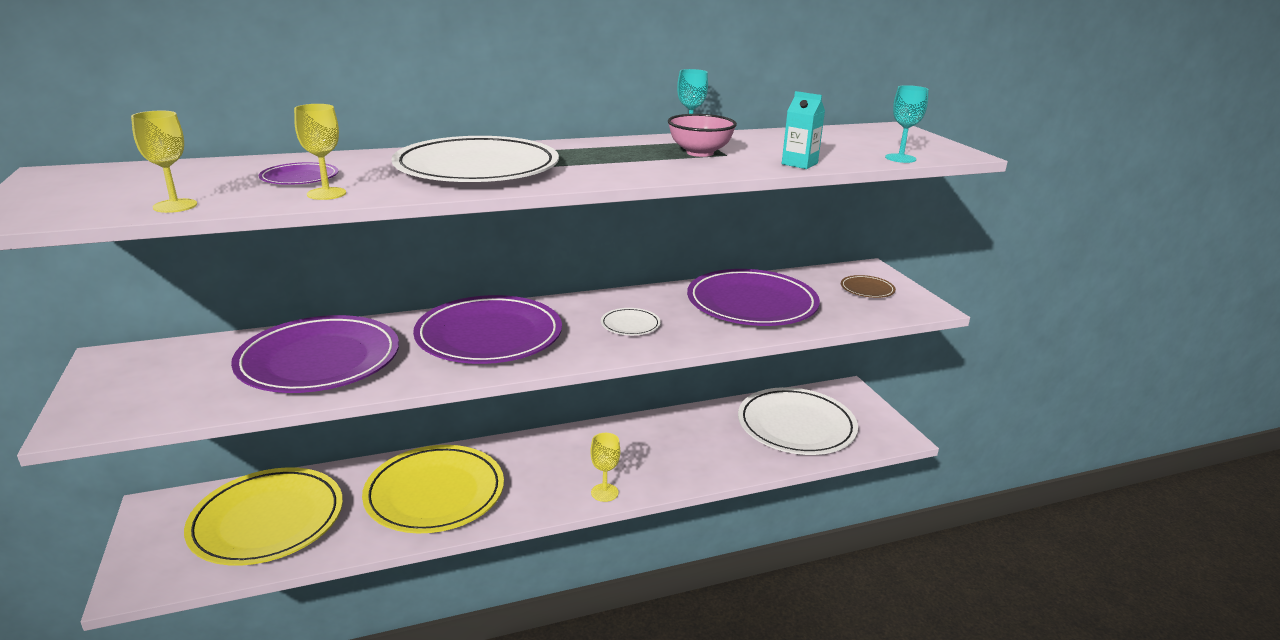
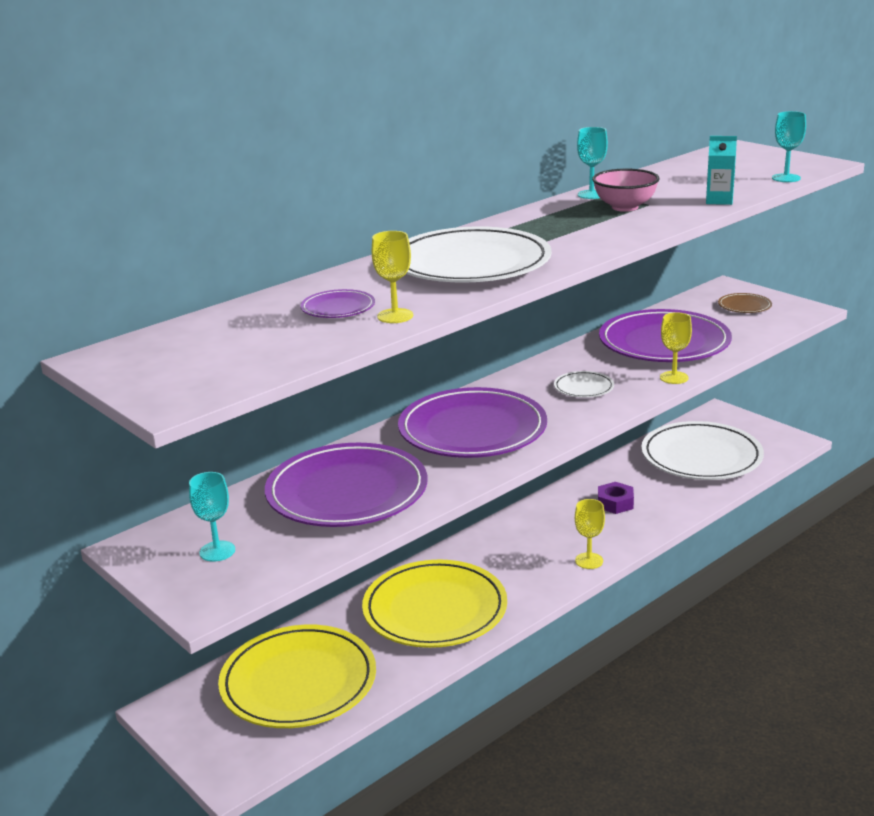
camera: 20 degrees left, 0 degrees up
yellow goblet [131,111,197,213] -> yellow goblet moved to [660,312,692,384]
none -> turquoise goblet [189,472,235,562]
none -> purple nut [598,482,634,514]

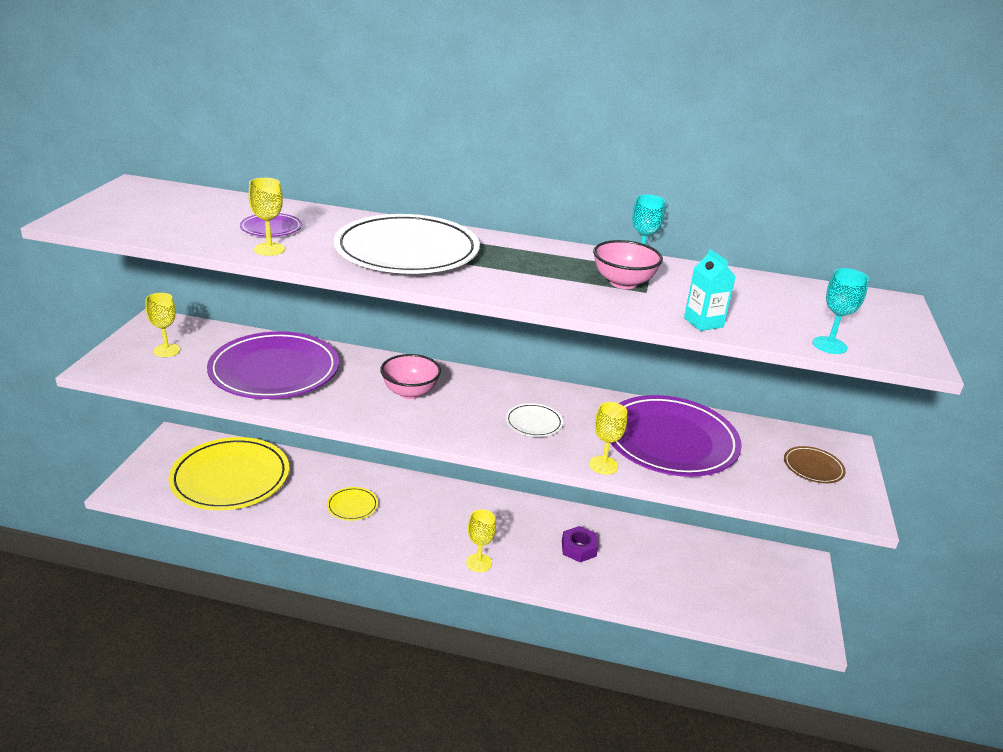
camera: 50 degrees right, 5 degrees up
turquoise goblet [189,472,235,562] -> yellow goblet [146,293,180,357]
yellow plate [362,559,507,648] -> yellow plate [327,487,378,521], size x0.43
purple plate [398,387,547,458] -> pink bowl [380,354,441,399]
white plate [641,421,764,480] -> none

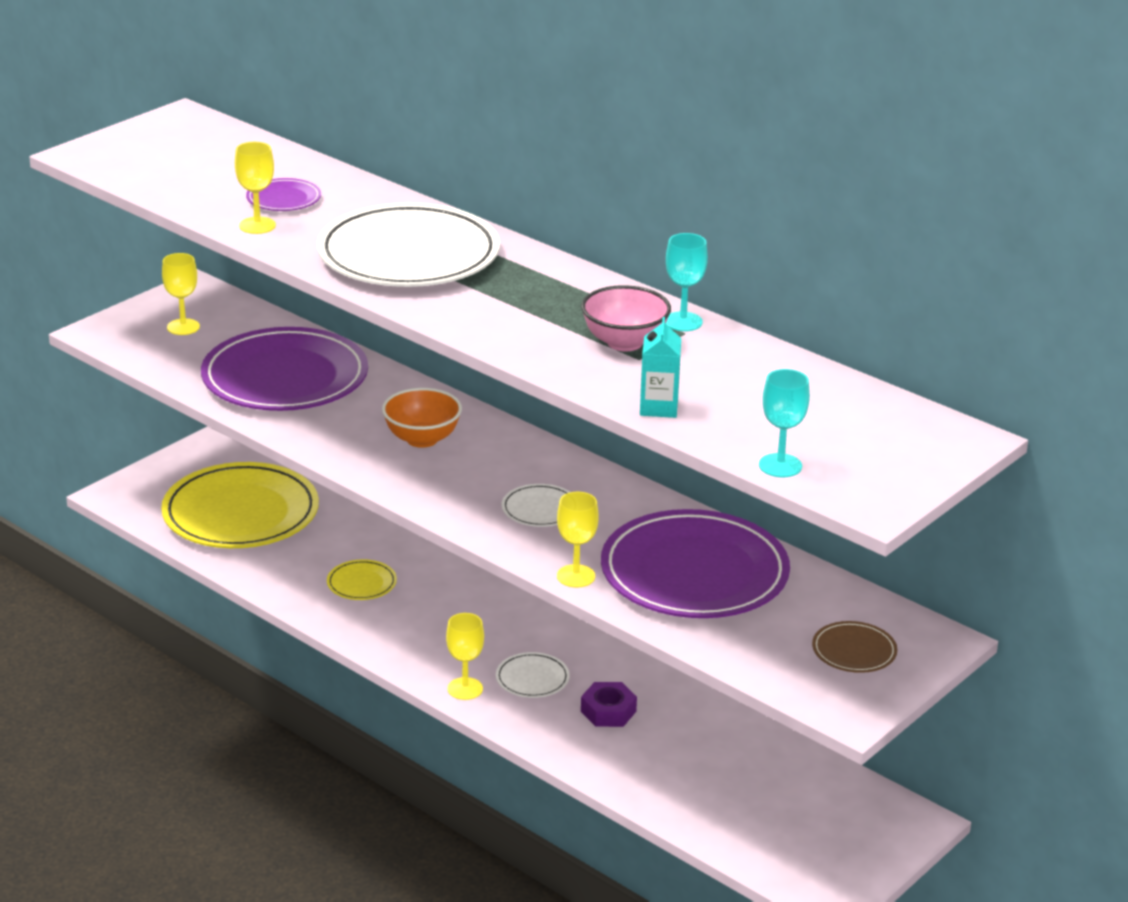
camera: 30 degrees right, 0 degrees up
pink bowl [380,354,441,399] -> orange bowl [382,388,462,448]
none -> white plate [496,652,570,698]

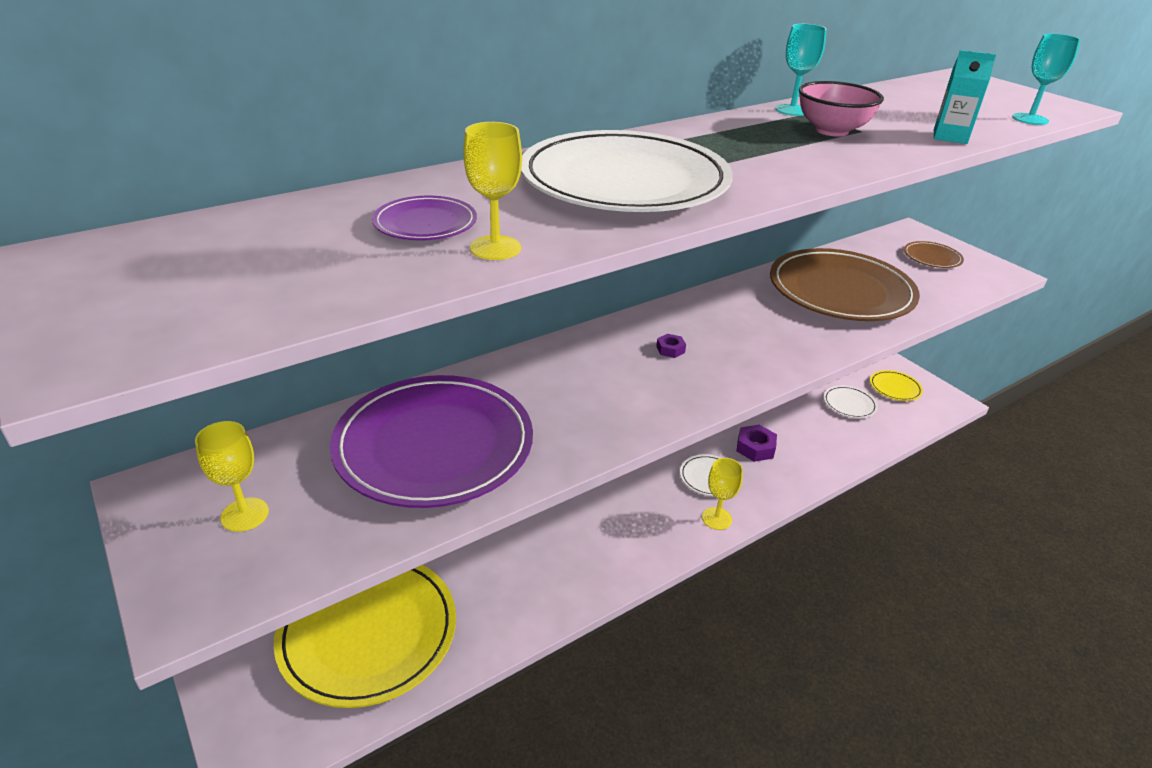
camera: 75 degrees left, 5 degrees up
yellow plate [327,559,397,600] -> yellow plate moved to [870,370,923,401]
orange bowl [382,388,462,448] -> none
white plate [502,484,570,527] -> white plate moved to [824,386,878,418]
yellow goblet [557,492,599,588] -> none
purple plate [601,509,790,618] -> brown plate [770,248,920,321]
none -> purple nut [656,334,686,358]

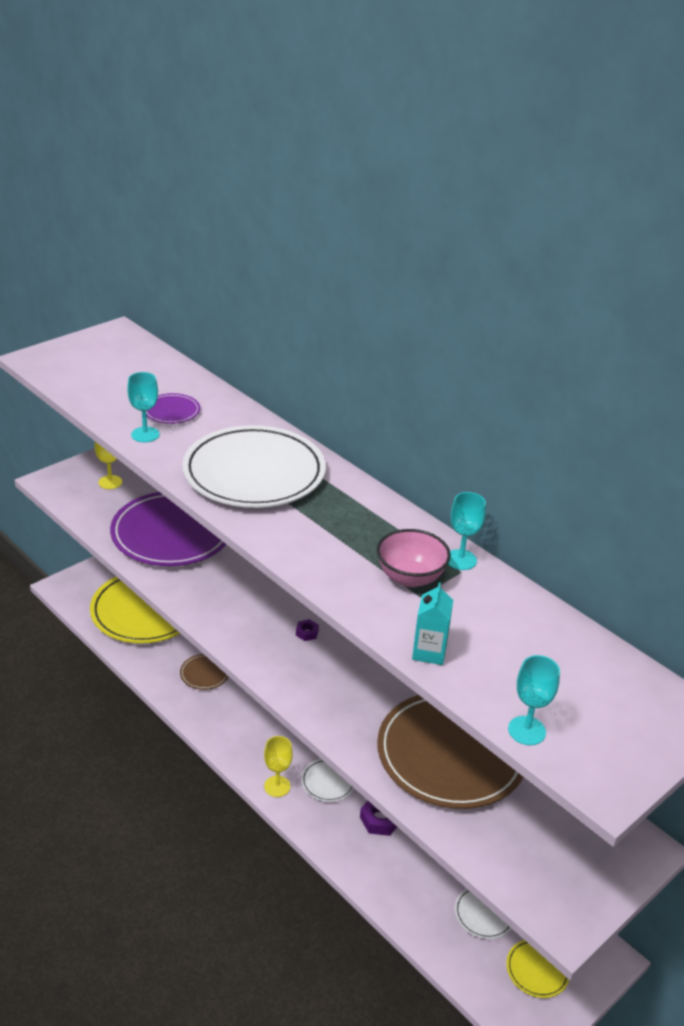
camera: 80 degrees right, 0 degrees up
yellow goblet [463,122,522,260] -> turquoise goblet [127,372,159,442]
brown plate [904,241,964,268] -> brown plate moved to [180,654,229,690]

